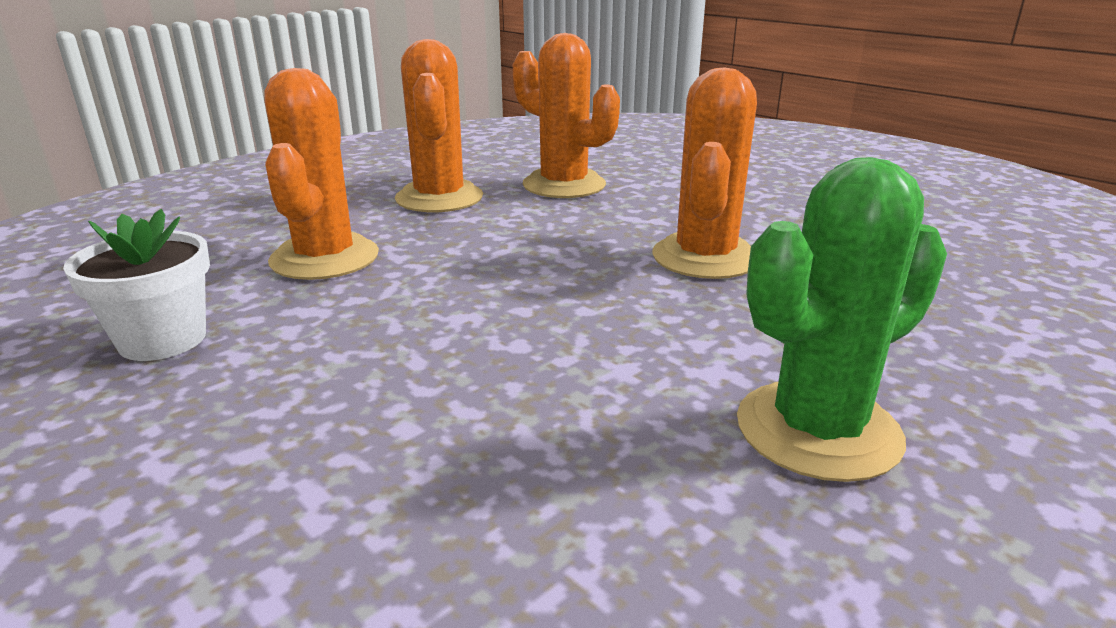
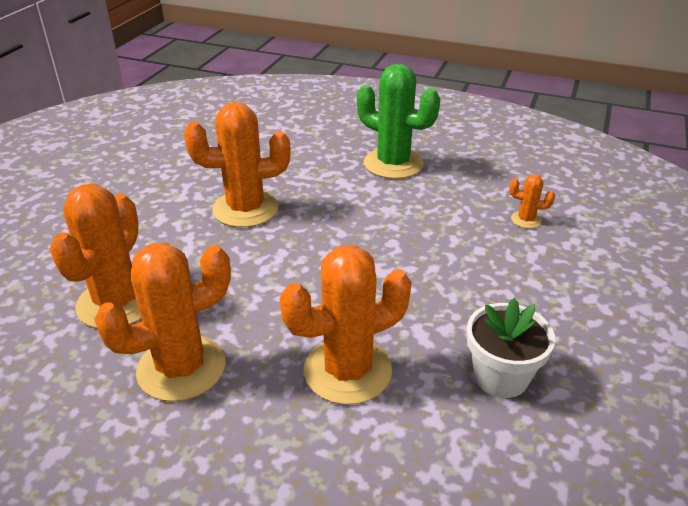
camera: 115 degrees left, 10 degrees up
none -> orange cactus [509,174,555,229]

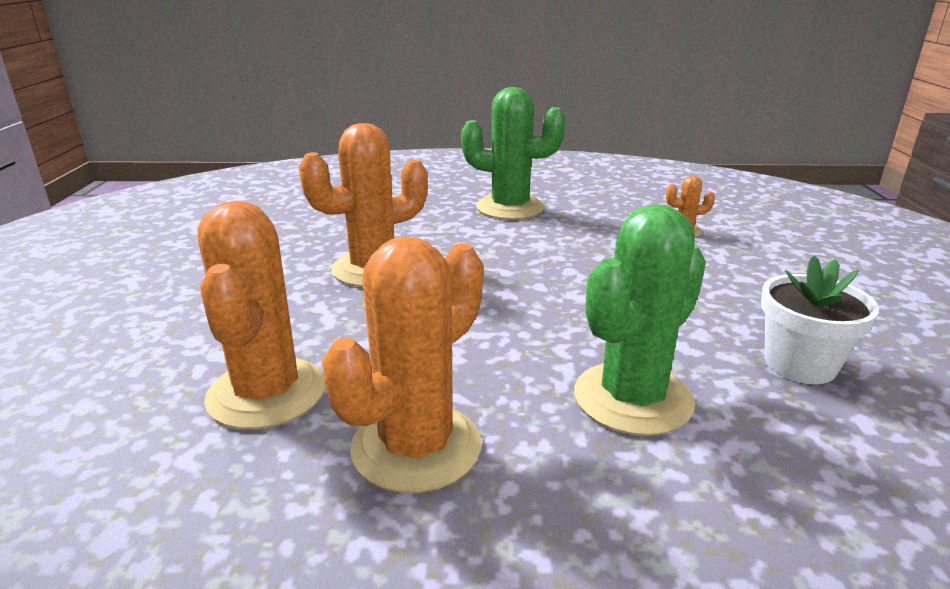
camera: 20 degrees left, 10 degrees down
orange cactus [280,245,411,405] -> green cactus [574,204,706,436]

